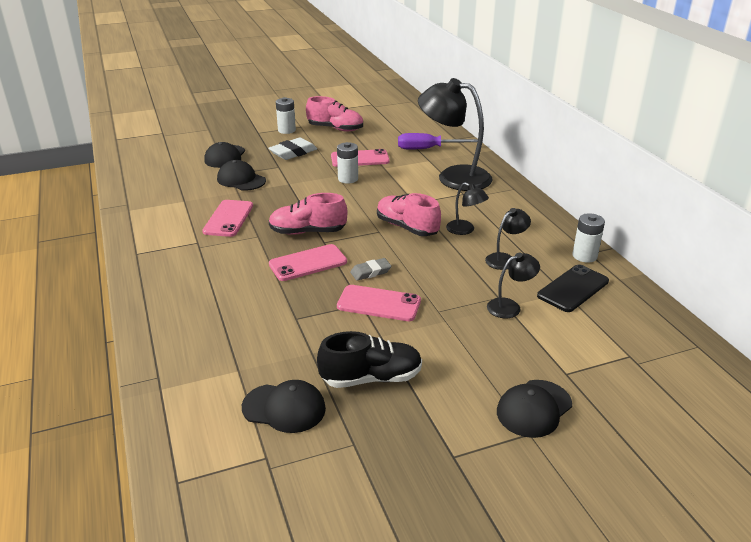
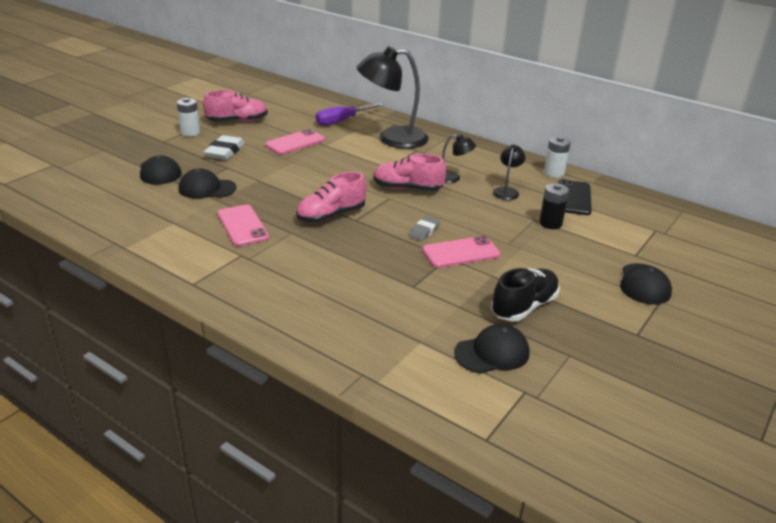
camera: 35 degrees left, 0 degrees up
pink phone [269,244,347,281] -> none
white battery [337,142,358,184] -> none
black lamp [487,252,540,318] -> black battery [539,183,569,229]

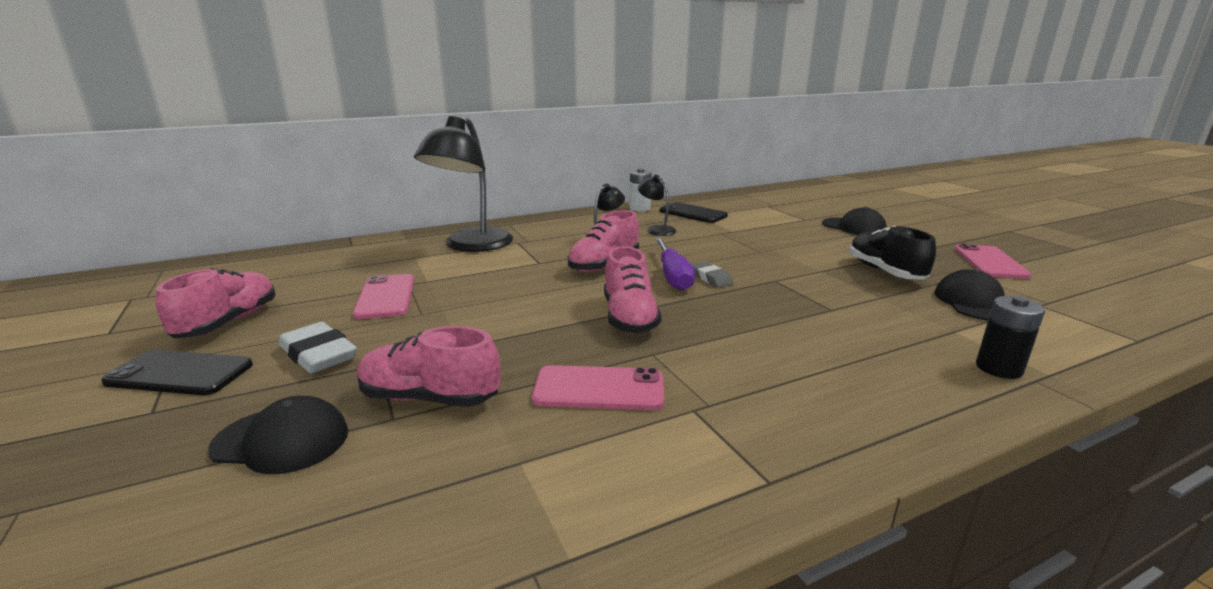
camera: 60 degrees left, 10 degrees down
white battery [177,98,200,137] -> black phone [101,350,253,395]
black cap [179,168,236,199] -> pink shoe [357,326,501,407]
purple screwdriver [316,103,384,125] -> purple screwdriver moved to [655,238,695,291]
pink phone [422,236,500,268] -> pink phone moved to [955,244,1031,279]
black battery [539,183,569,229] -> black battery moved to [976,296,1045,379]

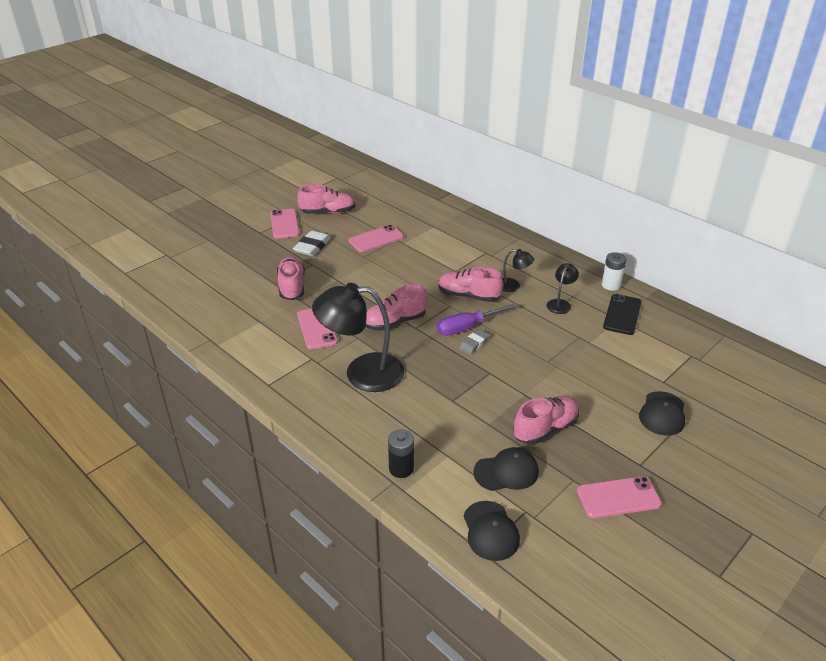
camera: 70 degrees right, 15 degrees up
black phone [101,350,253,395] -> pink phone [270,209,300,238]
black cap [208,396,348,474] -> black cap moved to [464,501,520,561]
black lamp [414,116,513,252] -> black lamp moved to [312,283,405,392]
black shoe [849,226,936,280] -> pink shoe [513,396,579,445]

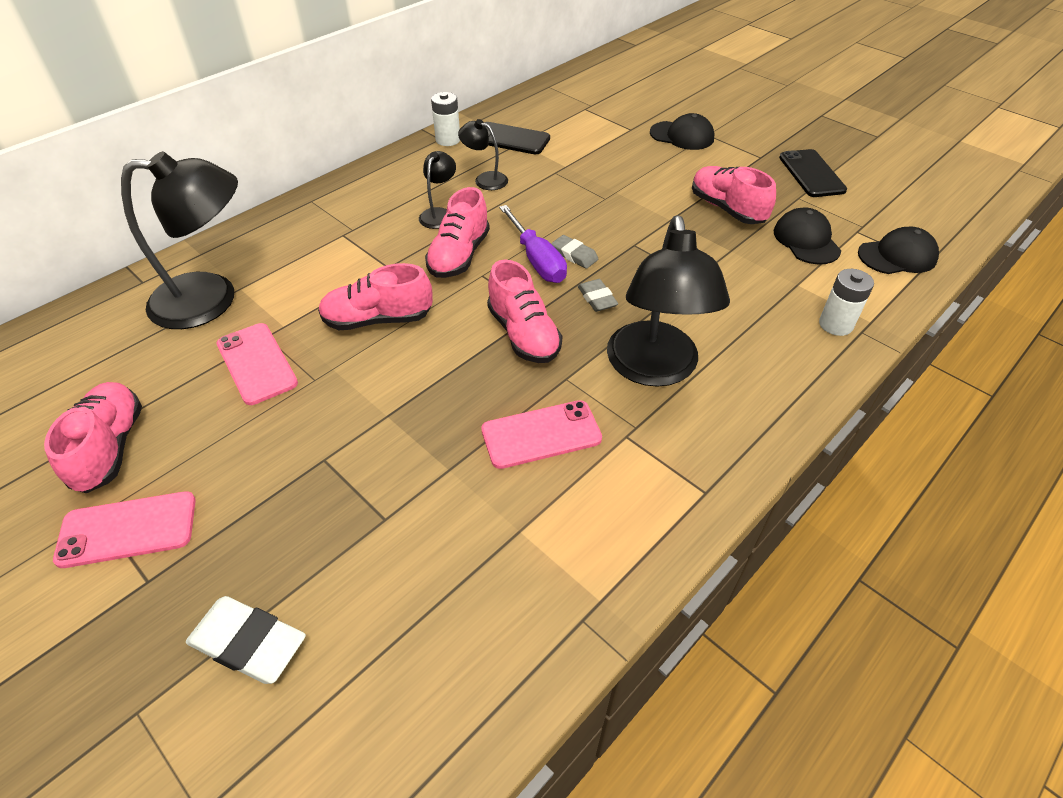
camera: 90 degrees left, 10 degrees up
pink shoe [277,257,305,300] -> pink shoe moved to [318,263,433,330]
white eraser [293,231,331,256] -> white eraser moved to [186,596,306,684]
black battery [388,429,414,478] -> white battery [819,269,874,336]
pink phone [577,476,662,518] -> black phone [779,149,847,197]
none -> black lamp [121,151,238,329]
none -> grey eraser [578,279,618,312]

